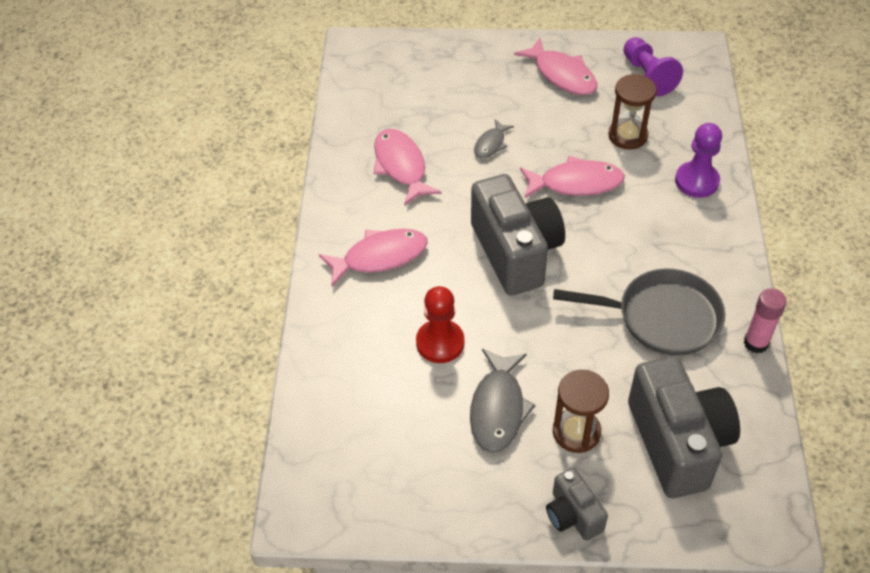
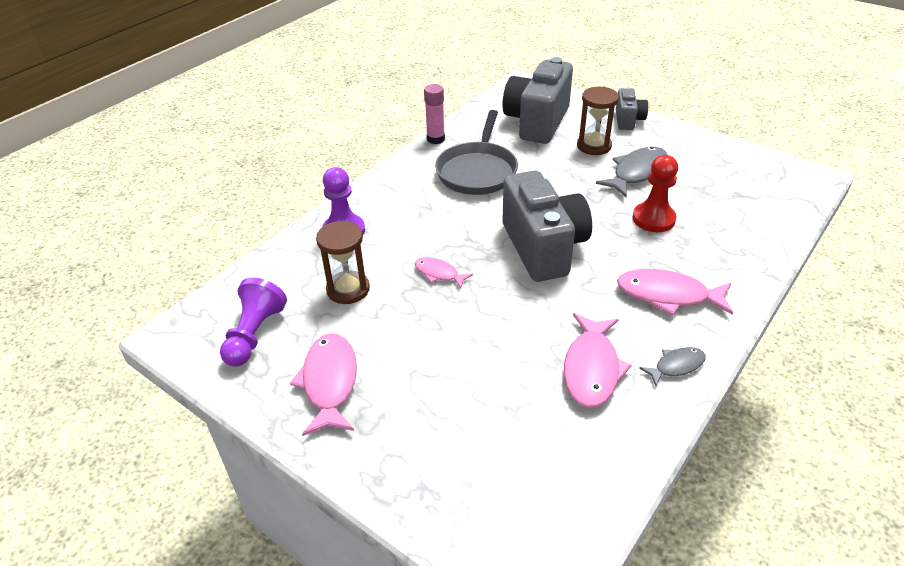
camera: 145 degrees left, 10 degrees down
grey camera [471,174,565,296] -> grey camera turned 150 degrees clockwise [502,171,592,282]
grey fish [474,119,514,158] -> grey fish moved to [639,347,706,386]
pink fish [520,156,625,199] -> pink fish [415,257,473,288], size x0.56
grey pan [553,269,725,356] -> grey pan turned 120 degrees counterclockwise [435,110,518,195]

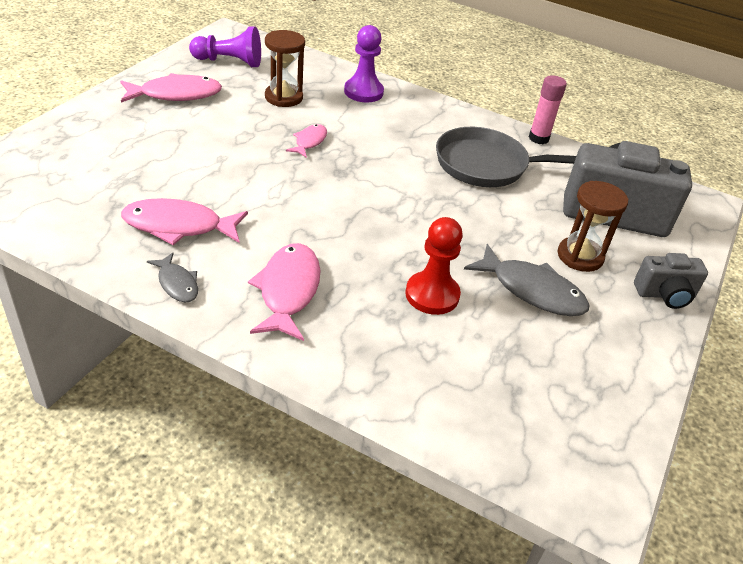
camera: 75 degrees right, 0 degrees up
grey camera [502,171,592,282] -> none

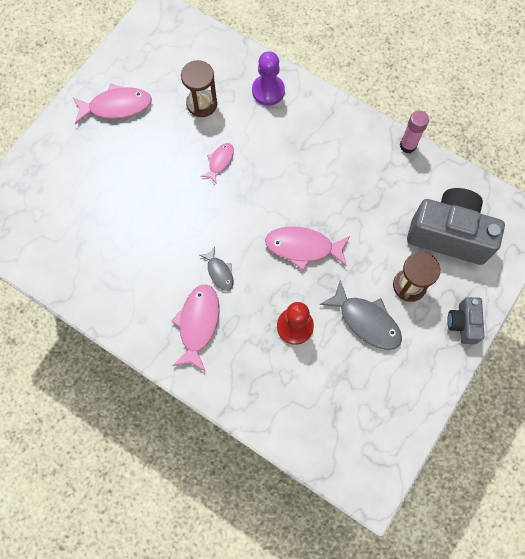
camera: 10 degrees right, 30 degrees up
pink fish [121,198,248,245] -> pink fish moved to [265,226,350,270]
grey fish [147,253,198,303] -> grey fish moved to [199,247,233,291]
purple pawn [189,26,261,67] -> none
grey pan [436,127,576,187] -> none
grey camera [634,253,708,309] -> grey camera turned 90 degrees clockwise [447,297,484,344]

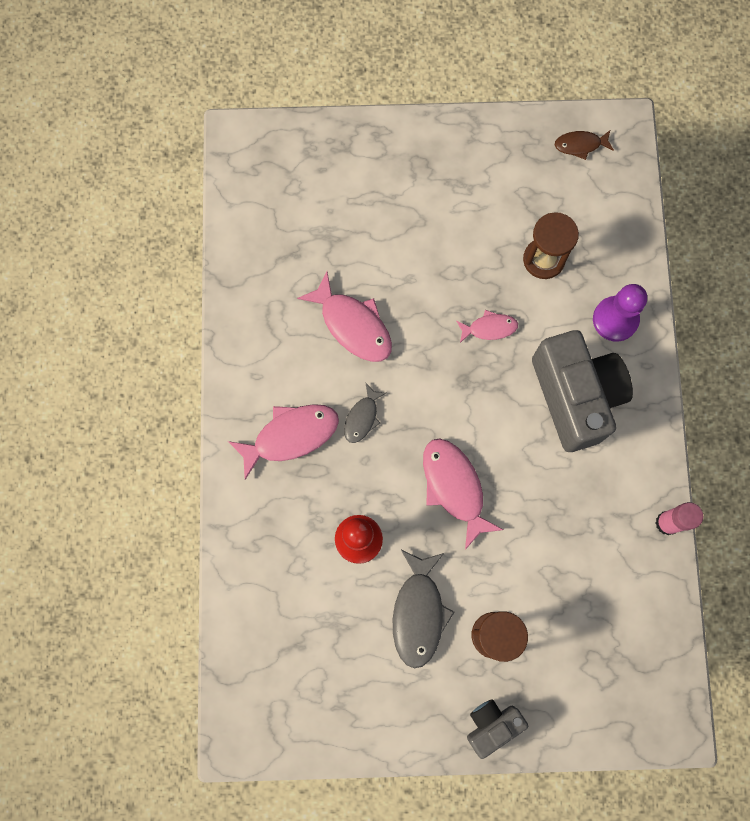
camera: 55 degrees right, 5 degrees up
pink fish [73,83,152,124] -> pink fish moved to [297,272,392,362]
grey camera [407,188,505,265] -> grey camera moved to [532,330,633,452]
none -> brown fish [555,130,614,160]

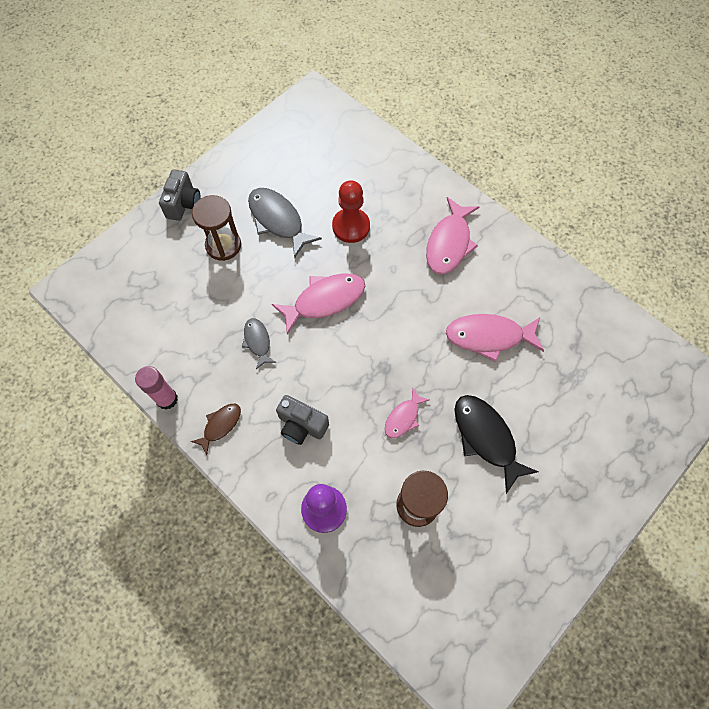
camera: 135 degrees right, 10 degrees down
grey fish [344,384,386,443] -> grey fish moved to [242,318,276,369]
pink fish [423,439,503,550] -> pink fish turned 45 degrees counterclockwise [272,274,365,334]
grey camera [532,330,633,452] -> grey camera [276,395,329,445], size x0.50
brown fish [555,130,614,160] -> brown fish moved to [191,404,241,455]
none -> black fish [454,395,539,494]

